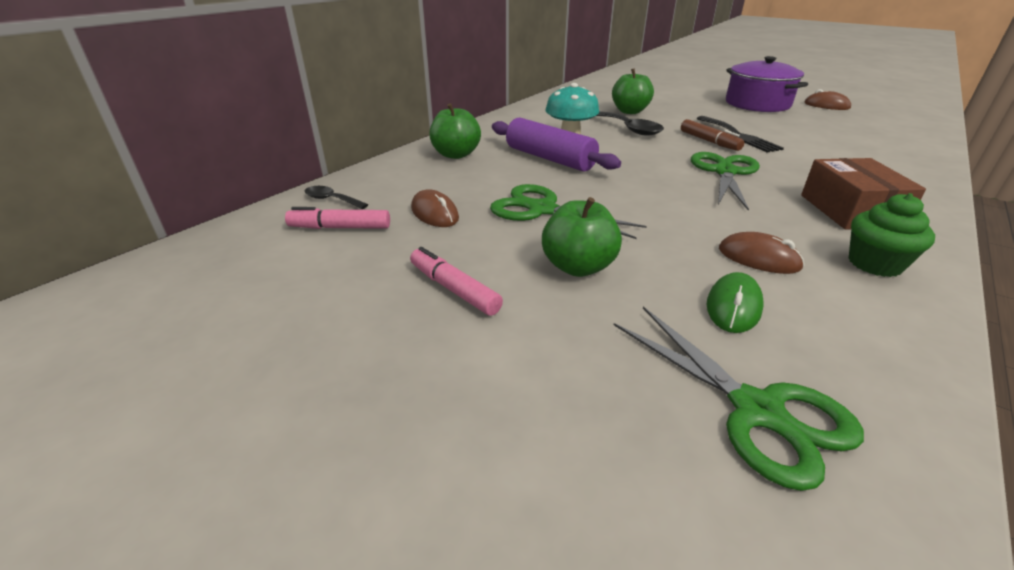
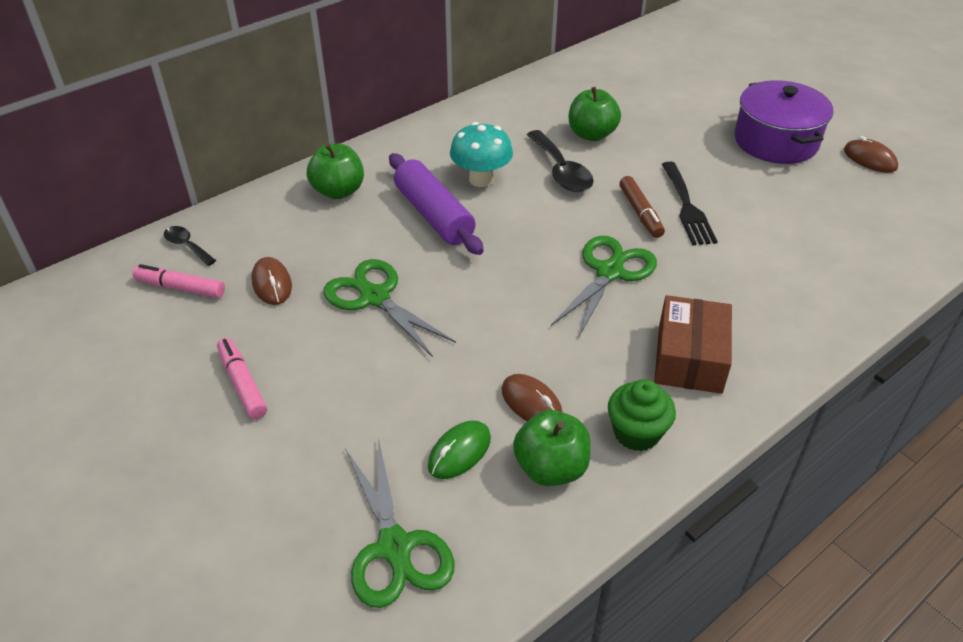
camera: 15 degrees right, 10 degrees up
green apple [542,197,622,277] -> green apple moved to [513,410,591,486]

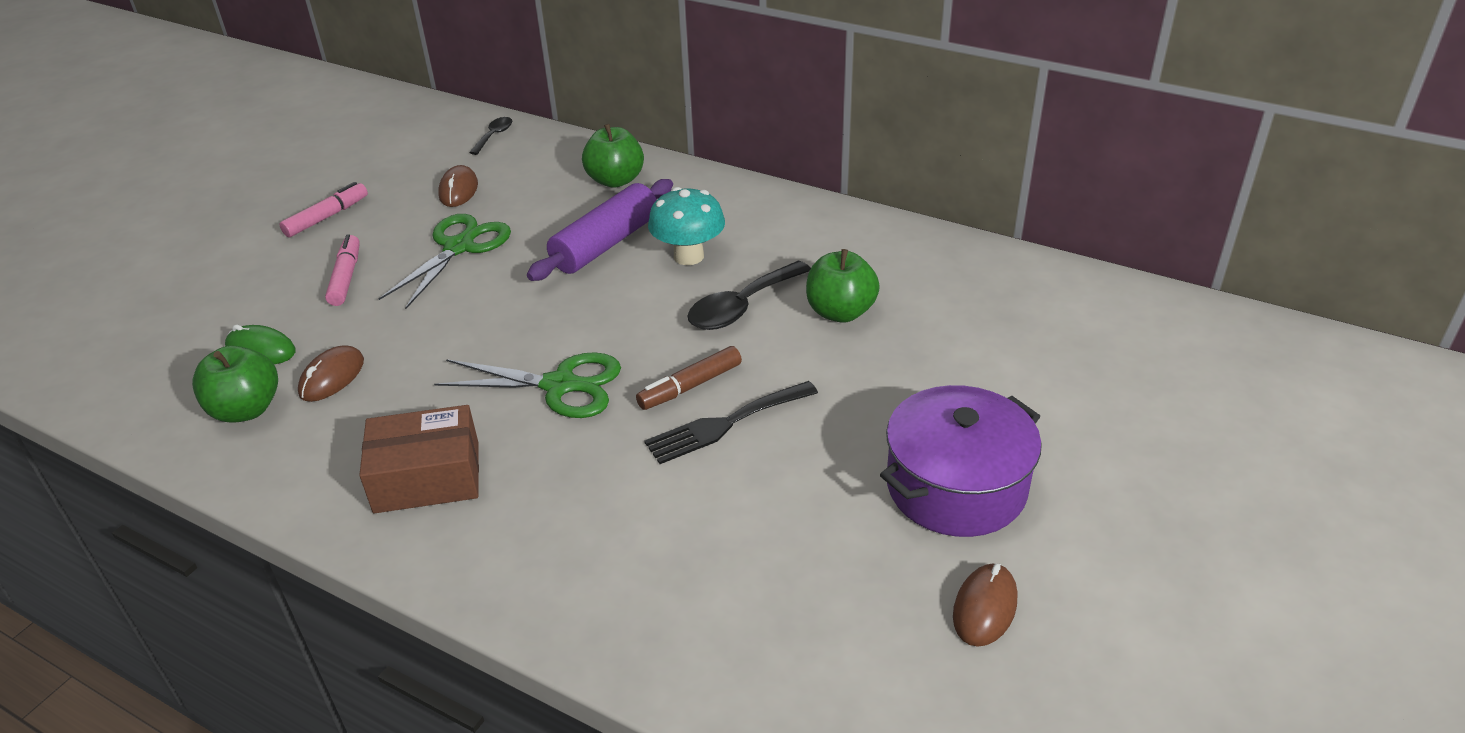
camera: 70 degrees right, 5 degrees down
pink marker [133,264,225,298] -> pink marker moved to [325,234,360,306]
brown mouse [251,257,292,305] -> brown mouse turned 45 degrees counterclockwise [438,165,478,207]
green scissors [345,438,455,608] -> none
green cupcake [608,379,676,451] -> none

